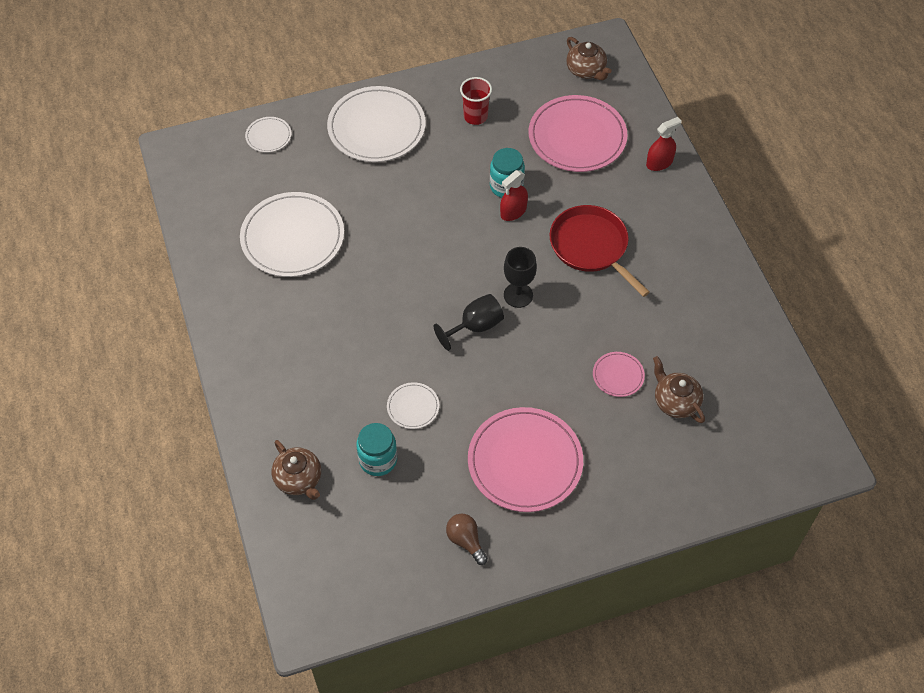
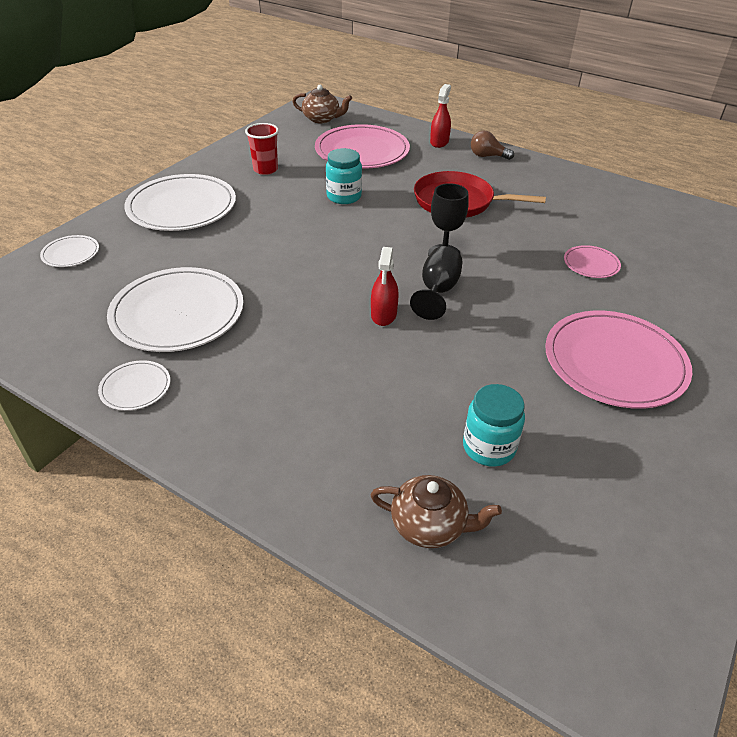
camera: 40 degrees left, 15 degrees down
white plate [387,382,439,429] -> white plate moved to [98,360,170,411]
brown light bulb [446,514,488,565] -> brown light bulb moved to [471,131,514,160]
red spray bottle [500,170,528,221] -> red spray bottle moved to [371,247,399,326]
brown teapot [653,356,705,423] -> none

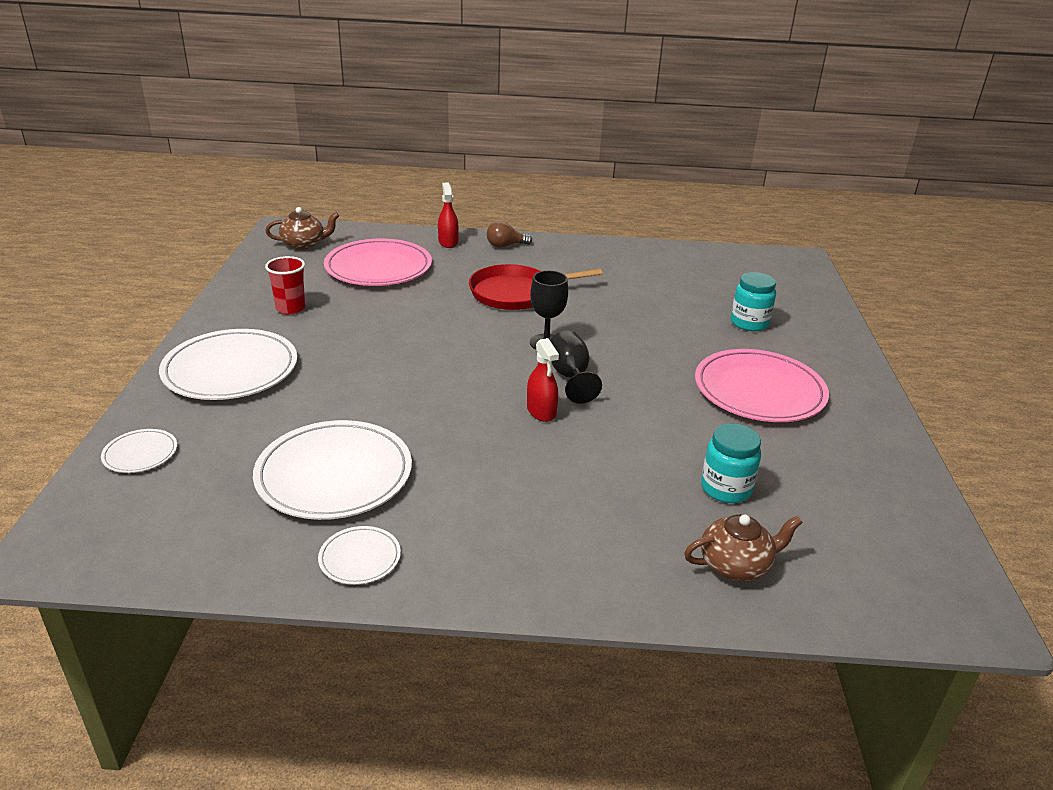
camera: 30 degrees left, 10 degrees down
turquoise jar [326,148,362,204] -> turquoise jar moved to [731,272,776,331]
pink plate [564,245,621,278] -> none

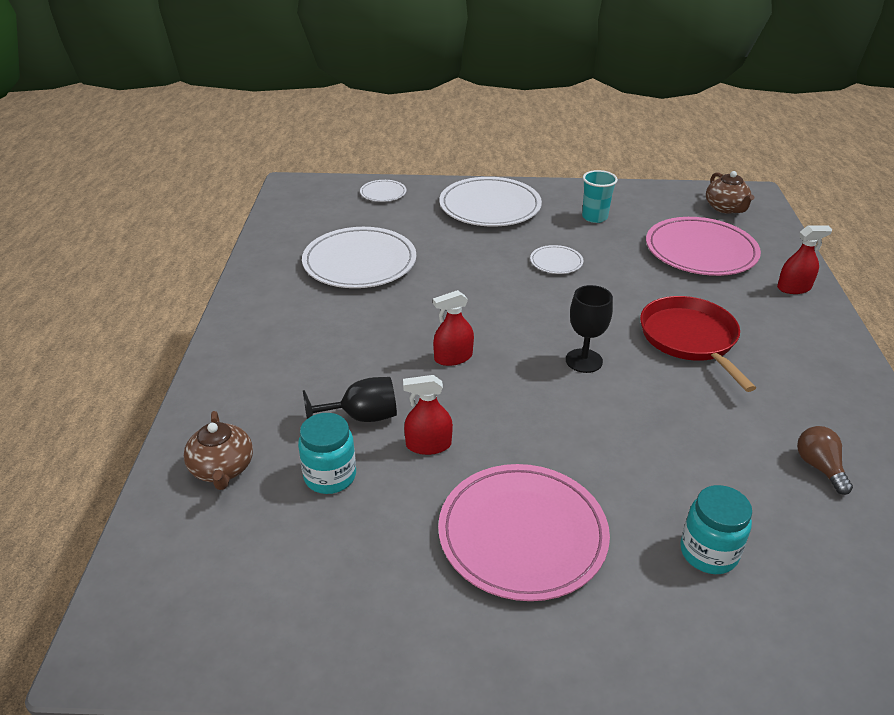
camera: 90 degrees right, 5 degrees up
red cup [265,256,305,315] -> turquoise cup [582,170,618,223]
white plate [318,526,401,585] -> white plate moved to [530,245,583,274]
brown light bulb [487,221,532,248] -> brown light bulb moved to [797,426,853,495]
black goblet [550,331,602,404] -> black goblet moved to [303,377,397,422]
none -> red spray bottle [403,375,453,455]

